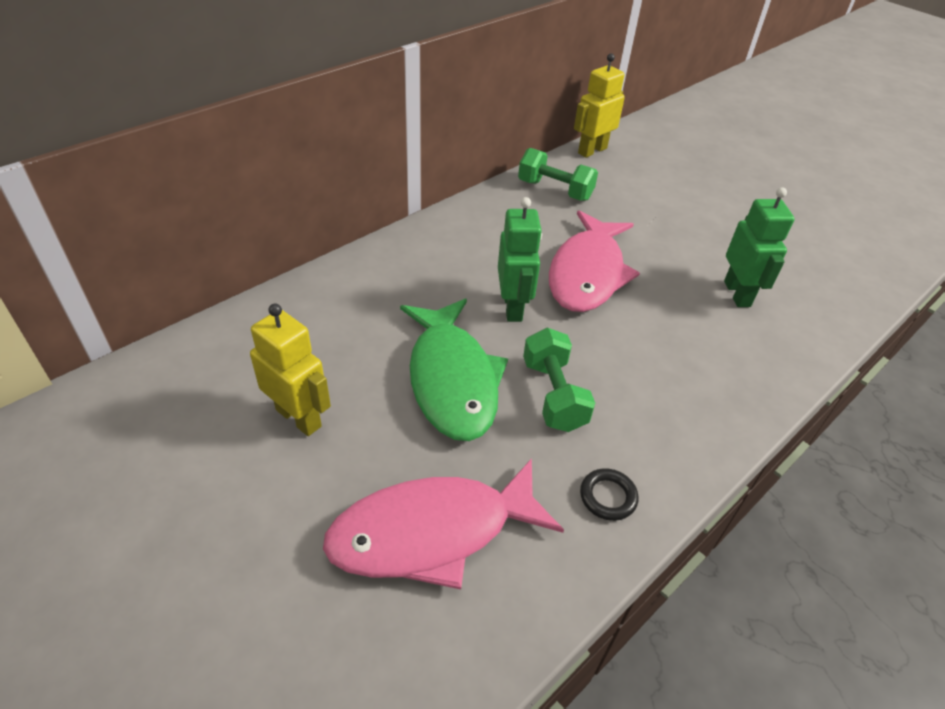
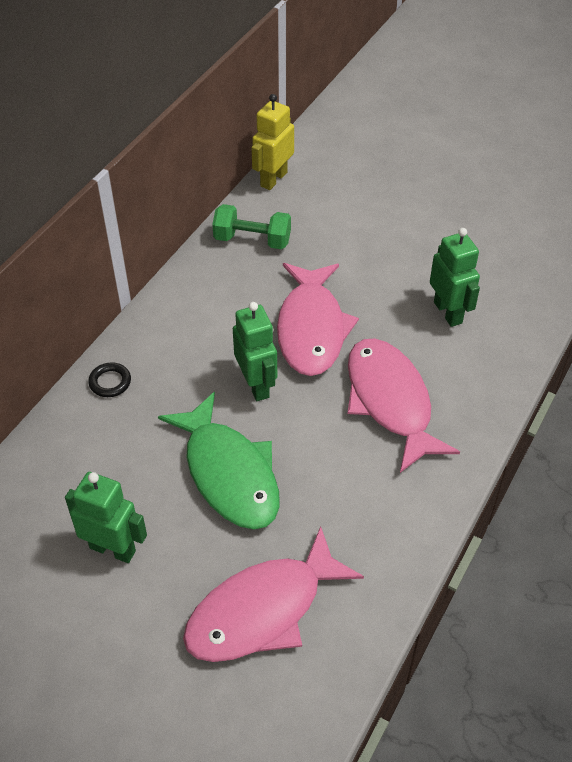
camera: 15 degrees left, 5 degrees up
yellow robot [250,304,331,436] -> green robot [65,472,147,563]
green dumbbell [523,328,595,432] -> none
black ring [580,468,639,521] -> black ring moved to [88,362,131,397]
none -> pink fish [347,339,460,473]

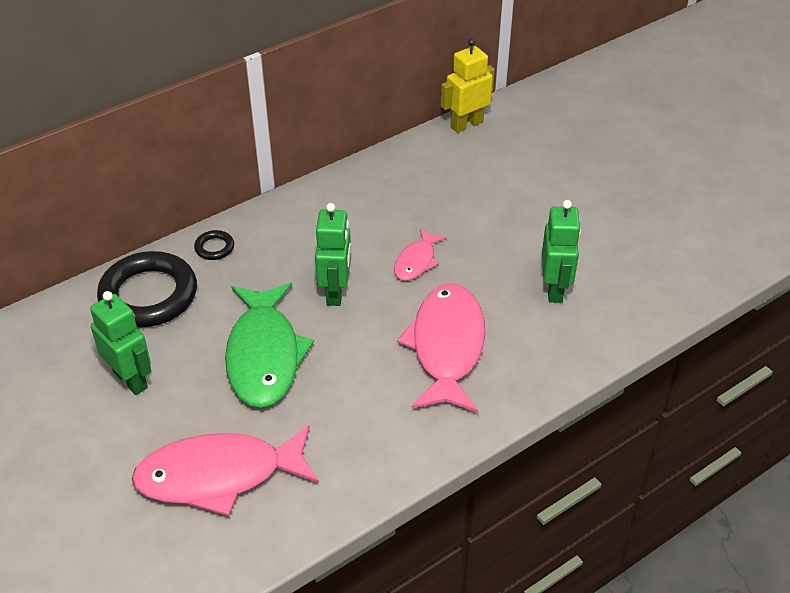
camera: 25 degrees right, 5 degrees down
green dumbbell [212,204,291,249] -> none
pink fish [277,263,359,376] -> pink fish [394,228,446,281], size x0.50
none -> black ring [97,251,197,327]

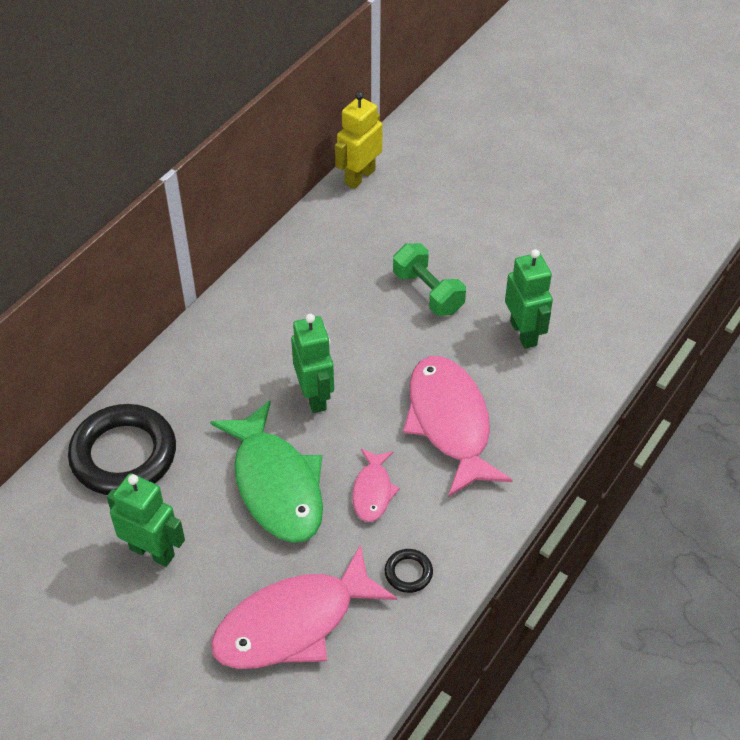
camera: 20 degrees left, 5 degrees up
black ring [194,230,234,260] -> black ring moved to [385,549,433,593]
pink fish [394,228,446,281] -> pink fish moved to [352,449,400,522]
none -> green dumbbell [393,243,466,316]

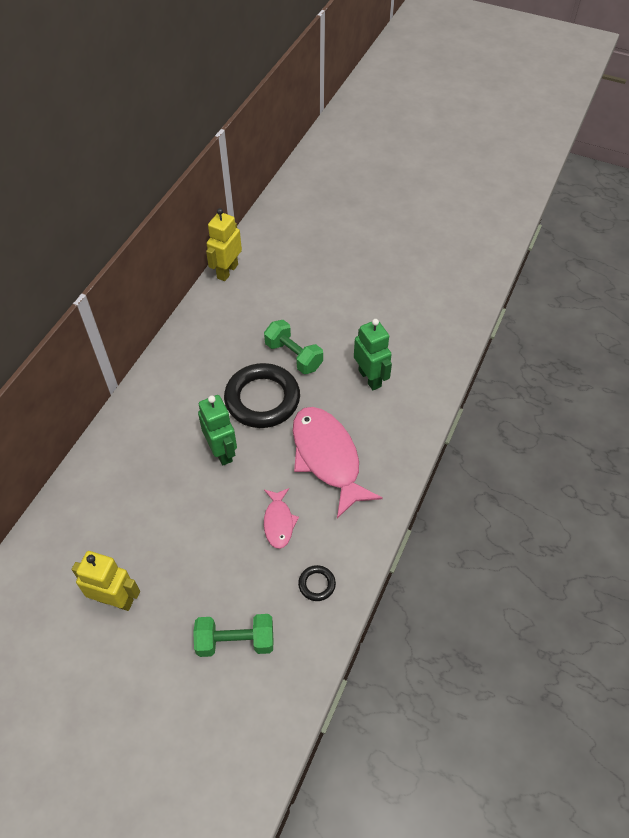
camera: 10 degrees left, 5 degrees up
black ring [68,404,176,495] -> black ring moved to [224,363,300,428]
green robot [107,473,185,567] -> yellow robot [72,551,140,611]
green fish [210,400,323,543] -> none
pink fish [211,544,397,669] -> green dumbbell [193,614,273,657]

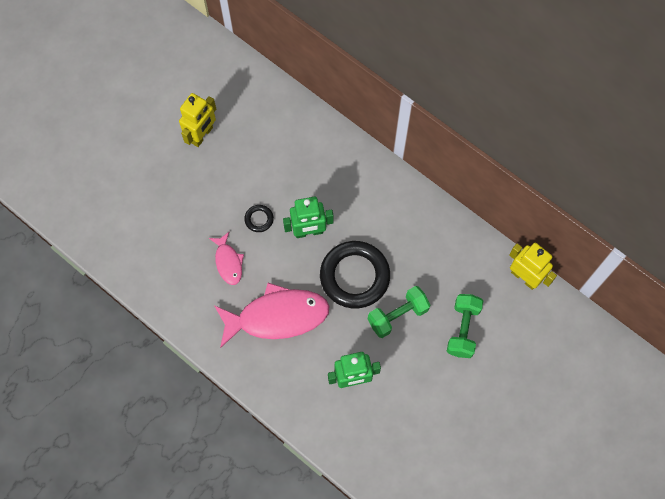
camera: 105 degrees right, 15 degrees up
green dumbbell [193,614,273,657] -> green dumbbell moved to [447,294,483,358]
pink fish [264,488,299,549] -> pink fish turned 120 degrees counterclockwise [209,232,244,285]
black ring [298,565,336,601] -> black ring moved to [244,205,274,232]

